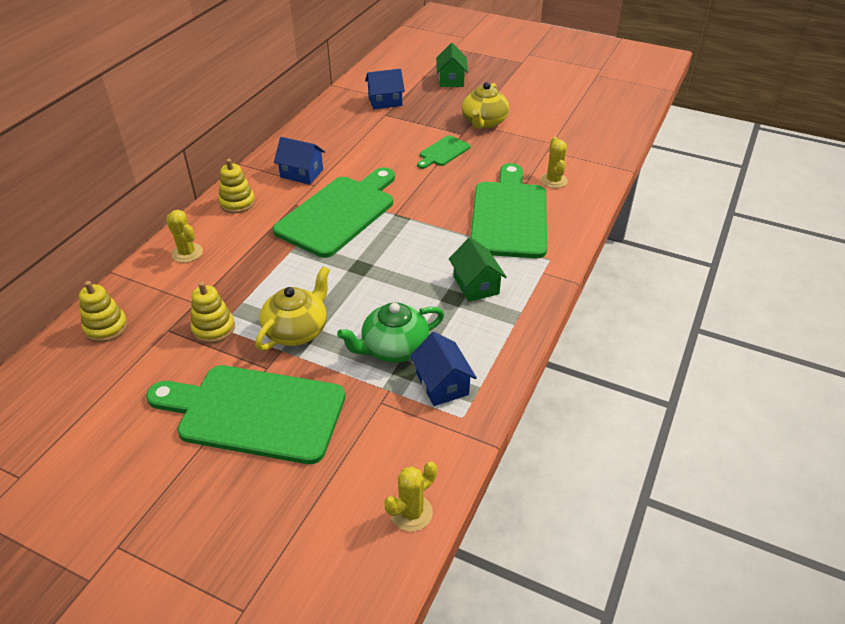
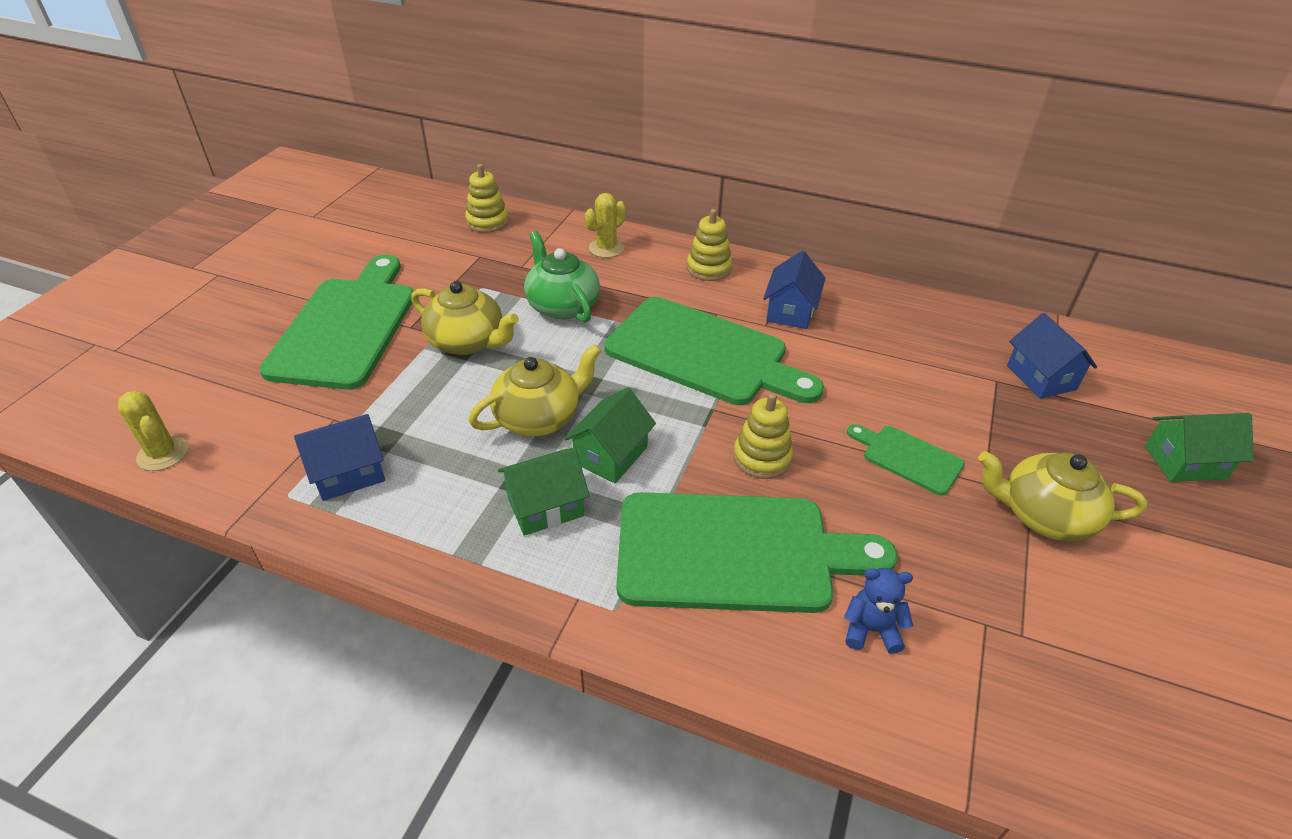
camera: 85 degrees right, 0 degrees up
yellow stacking toy [191,282,235,343] -> yellow stacking toy moved to [733,393,793,479]
green teapot [337,302,444,363] -> green teapot moved to [524,231,600,323]
yellow cactus [540,137,568,188] -> blue teddy bear [844,568,913,654]
none -> yellow teapot [469,344,601,436]
none -> green house [564,387,656,483]

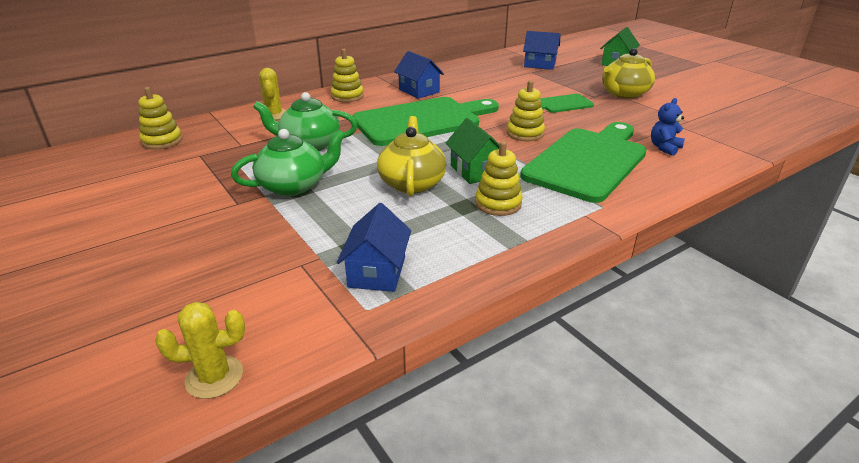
camera: 55 degrees left, 10 degrees down
green cutting board [259,255,414,390] -> none
yellow teapot [411,281,519,355] -> green teapot [231,129,346,196]
green house [498,447,590,536] -> yellow stacking toy [475,141,523,216]

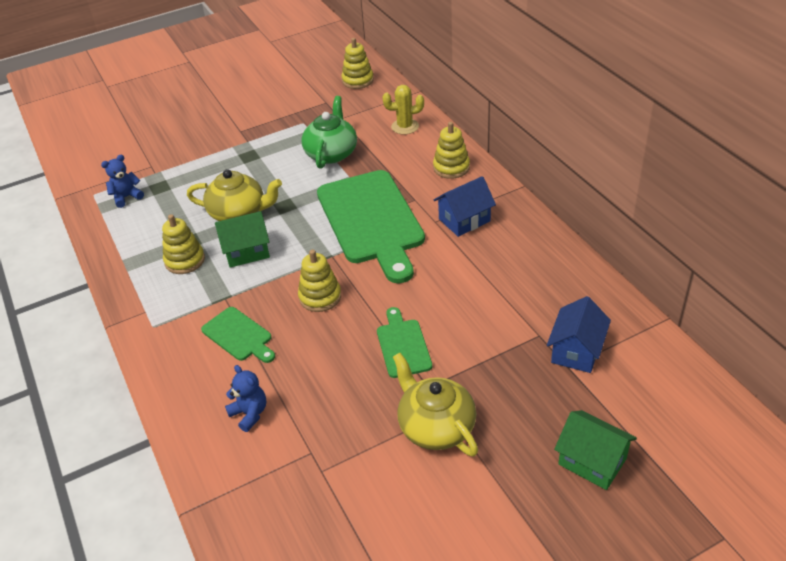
camera: 100 degrees right, 10 degrees up
yellow cactus [155,302,245,399] -> none
green teapot [231,129,346,196] -> none
blue house [337,203,411,292] -> blue teddy bear [101,155,144,208]
green cutting board [520,122,647,203] -> green cutting board [201,307,275,363], size x0.47

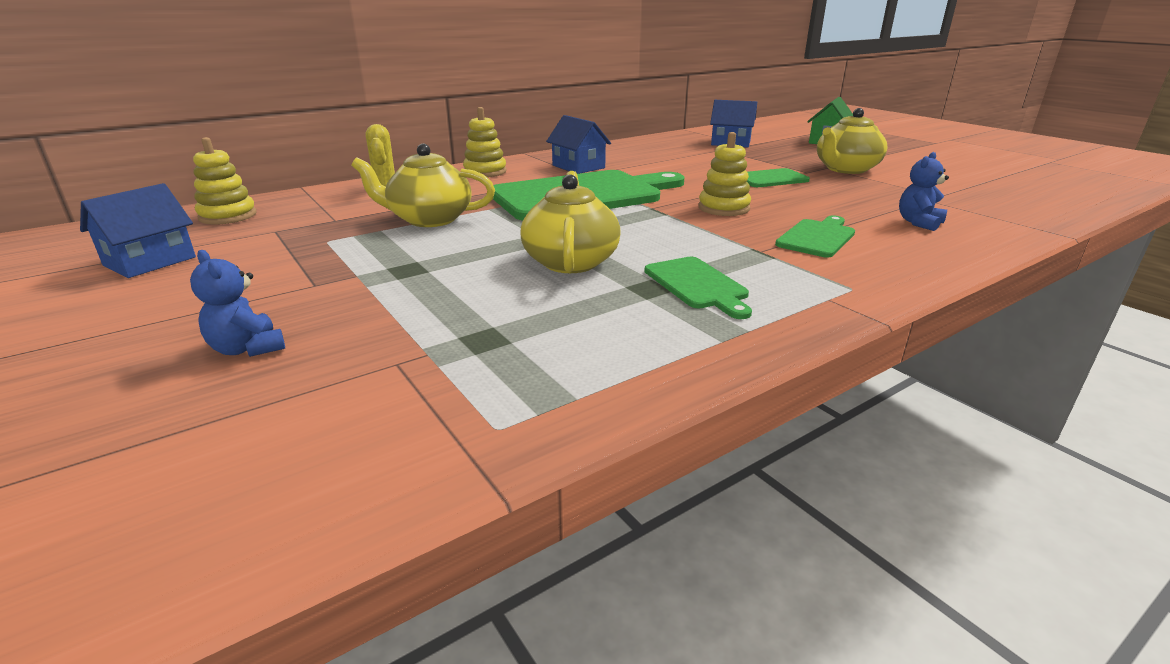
camera: 100 degrees left, 15 degrees down
blue teddy bear [101,155,144,208] -> blue teddy bear moved to [190,250,285,357]
yellow stacking toy [162,214,205,274] -> green cutting board [644,257,752,319]
green house [215,211,270,268] -> none
green teapot [301,96,357,169] -> yellow teapot [351,143,495,227]
none -> blue house [80,183,196,278]

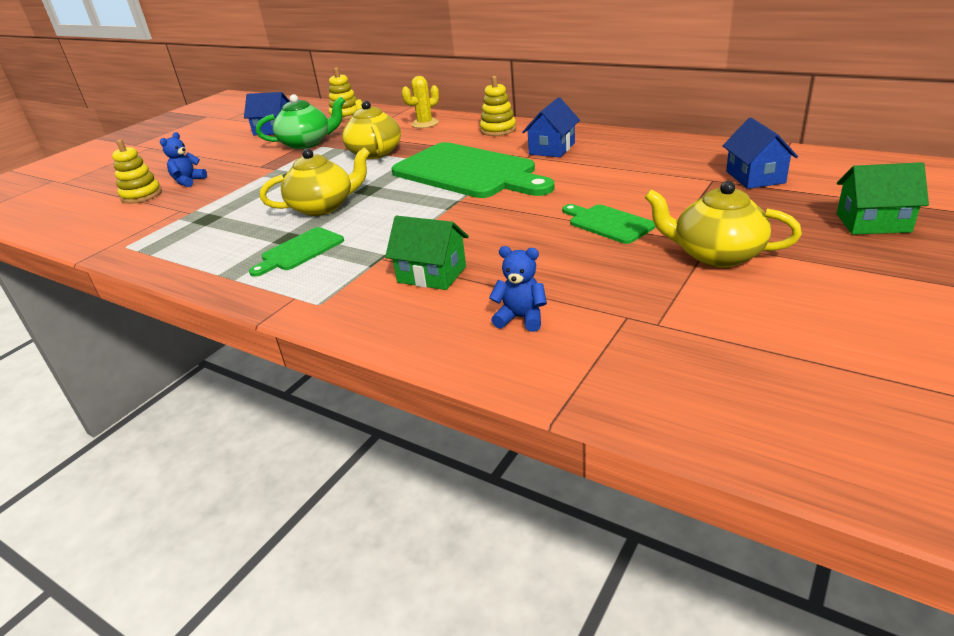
camera: 70 degrees right, 5 degrees up
yellow stacking toy [699,132,751,216] -> yellow stacking toy moved to [112,140,162,204]
green cutting board [775,215,855,258] -> green house [385,216,469,290]
none -> green teapot [256,94,345,149]

